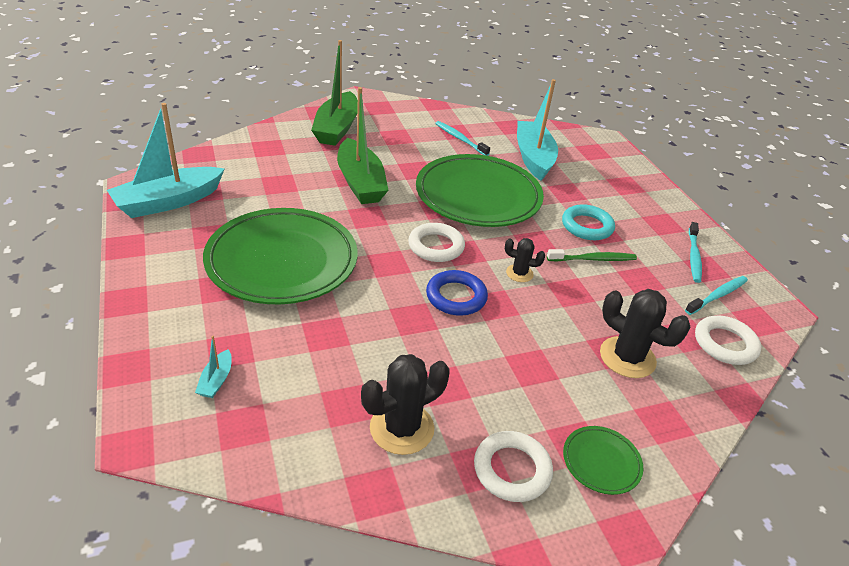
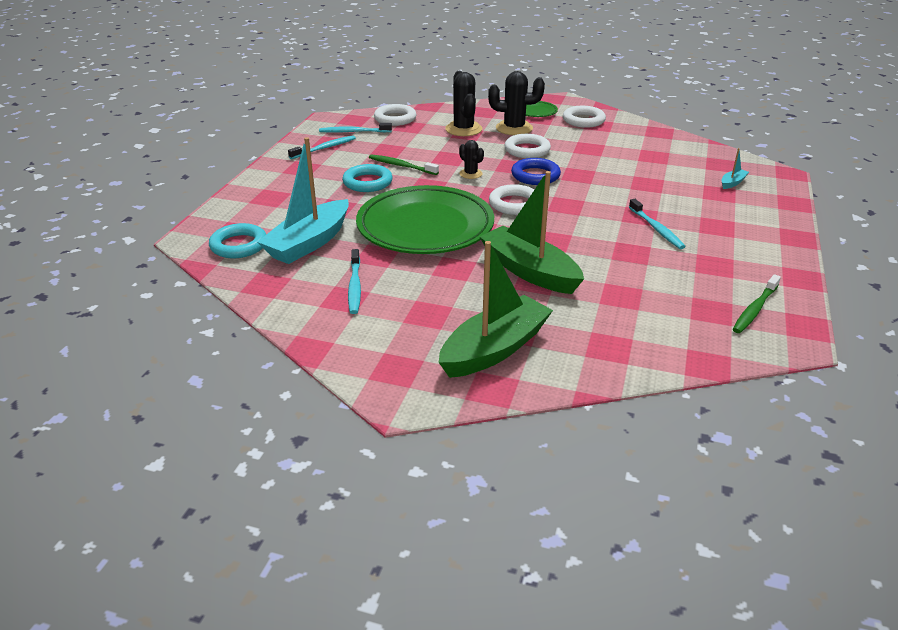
camera: 140 degrees left, 5 degrees down
turquoise boat [107,103,225,218] -> green toothbrush [733,274,781,333]
green plate [203,208,358,304] -> turquoise toothbrush [629,199,686,249]
green boat [337,87,388,204] -> green boat turned 60 degrees counterclockwise [480,171,584,294]
black cactus [361,354,450,455] -> black cactus moved to [488,71,545,135]
none -> turquoise ring [209,223,266,258]
none -> white ring [504,134,551,158]

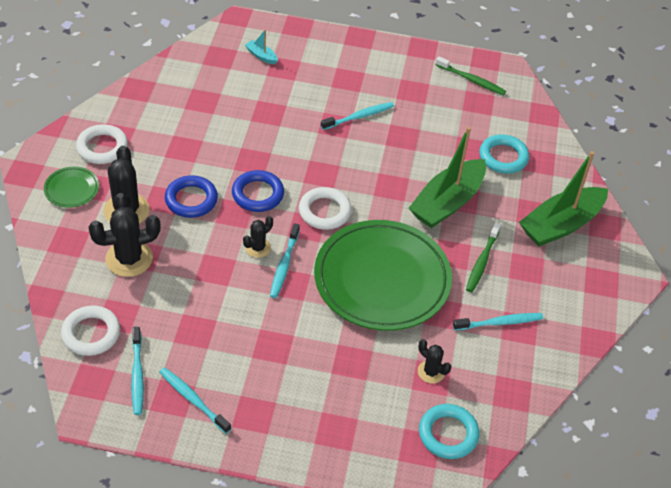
camera: 100 degrees left, 15 degrees up
turquoise boat [258,137,349,264] -> black cactus [418,339,451,384]
turquoise ring [342,164,393,192] -> turquoise ring moved to [480,134,529,174]
green toothbrush [369,154,439,175] -> green toothbrush moved to [466,222,501,292]
green boat [439,241,553,378] -> green boat turned 75 degrees counterclockwise [519,151,608,246]
white ring [504,134,551,158] -> blue ring [165,175,218,218]
none -> turquoise toothbrush [270,223,300,298]

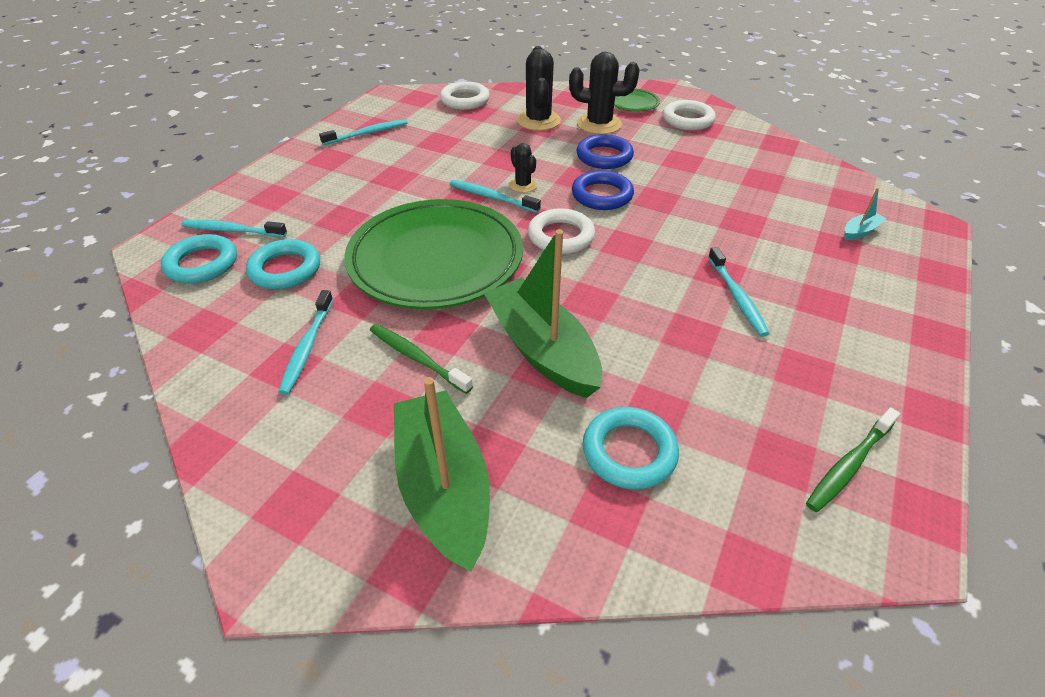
camera: 110 degrees right, 5 degrees down
turquoise toothbrush [131,327,144,415] -> turquoise toothbrush moved to [181,220,287,237]
black cactus [418,339,451,384] -> turquoise ring [246,239,320,289]

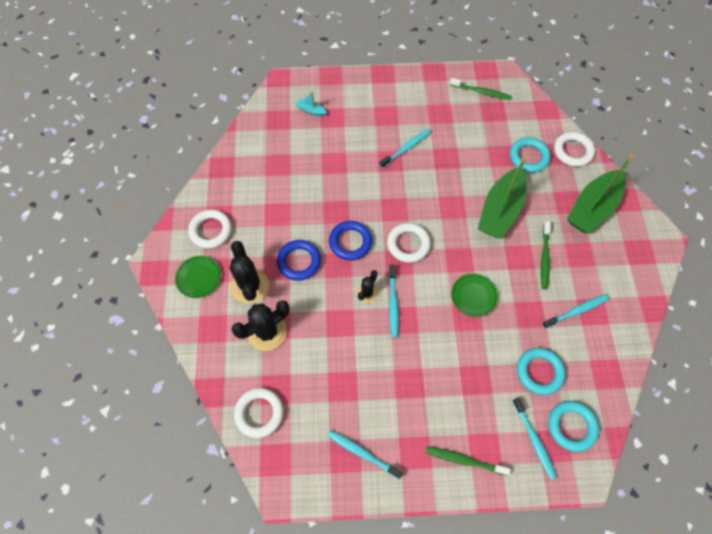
camera: 120 degrees left, 20 degrees up
green plate [344,199,523,309] -> green plate [451,274,498,317], size x0.41
none -> green toothbrush [426,446,511,476]
none -> white ring [554,132,595,167]

